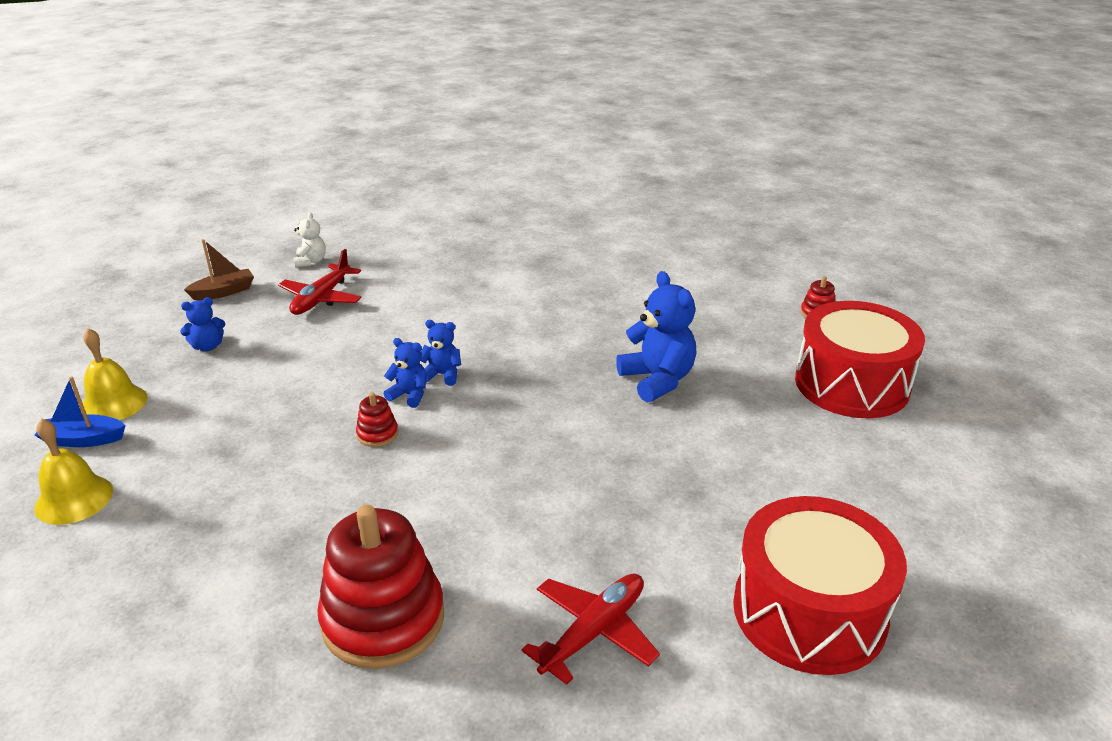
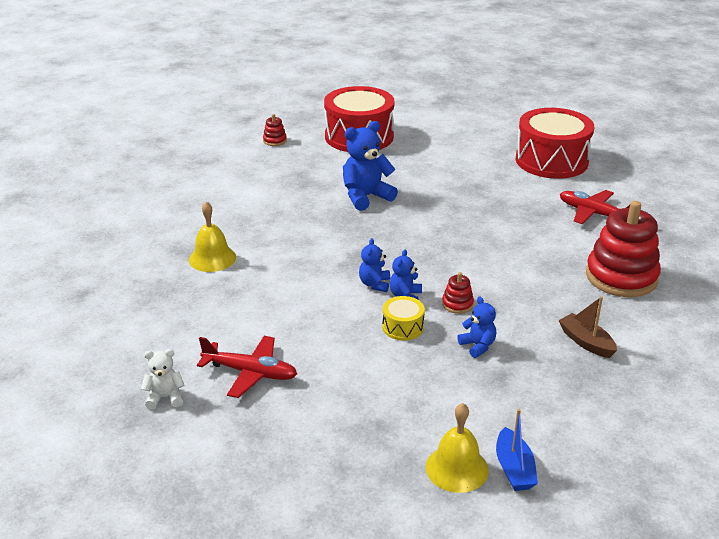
camera: 95 degrees left, 0 degrees up
yellow bell [34,418,113,525] -> yellow bell moved to [189,201,236,272]
blue teddy bear [180,297,225,351] -> blue teddy bear moved to [458,296,496,358]
brown boat [184,239,254,300] -> brown boat moved to [559,296,617,358]
none -> yellow drum [382,296,425,341]

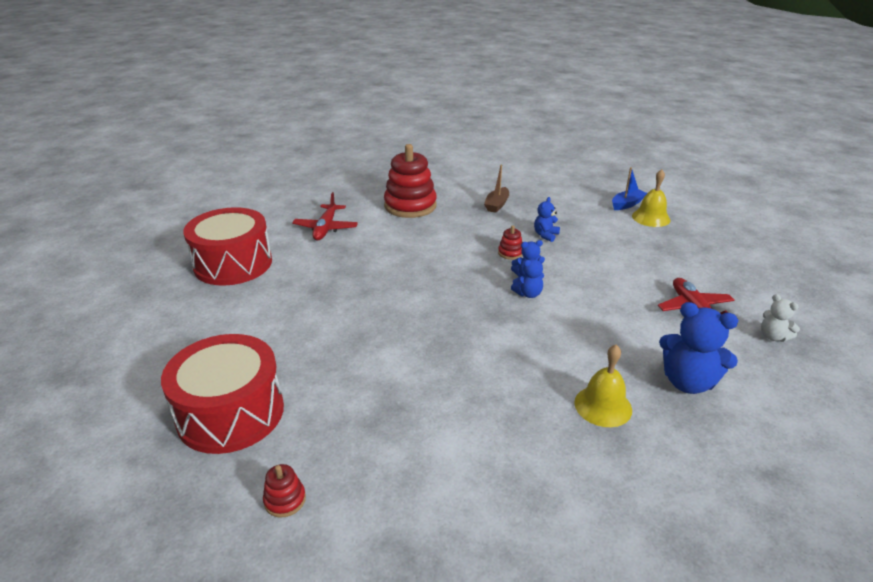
camera: 120 degrees left, 0 degrees up
blue teddy bear [343,121,398,211] -> blue teddy bear moved to [659,302,738,394]
yellow drum [382,296,425,341] -> none

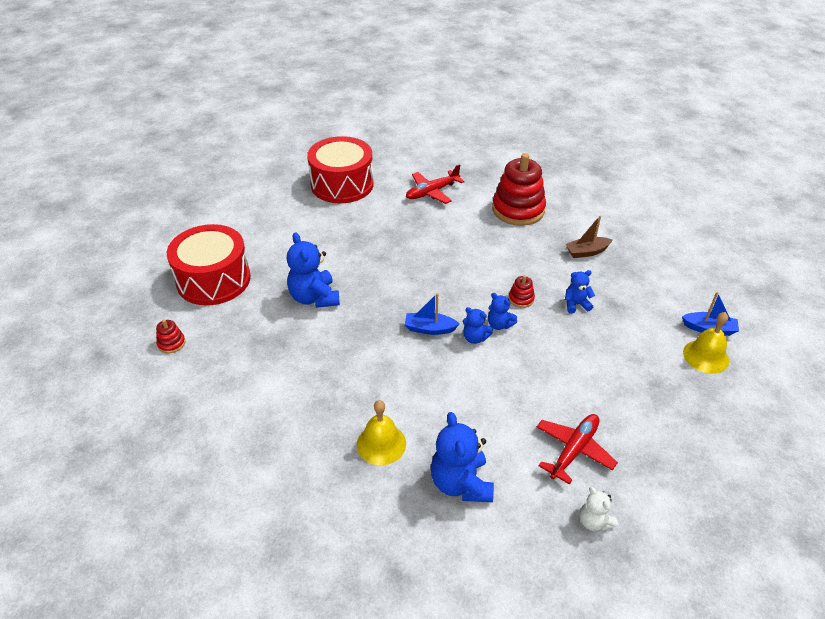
camera: 50 degrees right, 10 degrees up
white teddy bear [761,294,800,342] -> white teddy bear turned 45 degrees counterclockwise [580,487,618,531]
none -> blue teddy bear [287,232,340,308]
none -> blue boat [405,293,459,335]

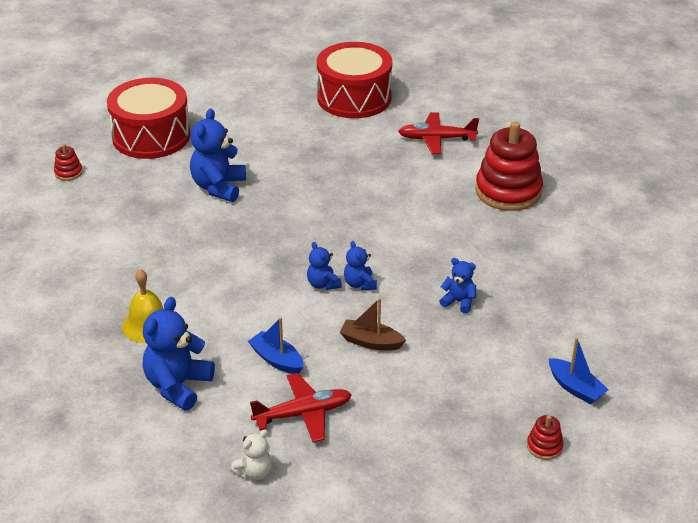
camera: 35 degrees right, 5 degrees down
blue boat [405,293,459,335] -> blue boat moved to [248,317,303,374]
red stacking toy [508,275,535,308] -> red stacking toy moved to [527,415,564,460]
brown boat [566,215,612,258] -> brown boat moved to [340,298,406,350]
white teddy bear [580,487,618,531] -> white teddy bear turned 135 degrees counterclockwise [231,430,272,480]
yellow bell [683,312,729,374] -> none

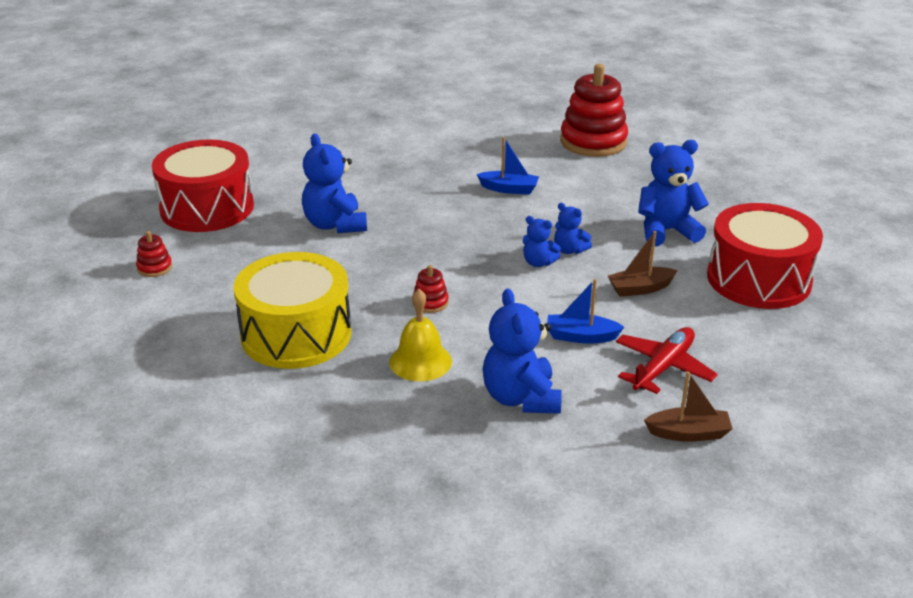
camera: 35 degrees left, 5 degrees down
white teddy bear [231,430,272,480] -> brown boat [644,371,733,442]
red drum [317,42,392,118] -> red drum moved to [707,203,823,309]
red plane [398,112,479,154] -> none
blue teddy bear [440,258,476,314] -> blue teddy bear [638,140,709,246], size x1.83
red stacking toy [527,415,564,460] -> red stacking toy moved to [413,265,449,313]
blue boat [548,337,609,404] -> blue boat moved to [477,137,539,194]
none -> yellow drum [234,252,351,369]

